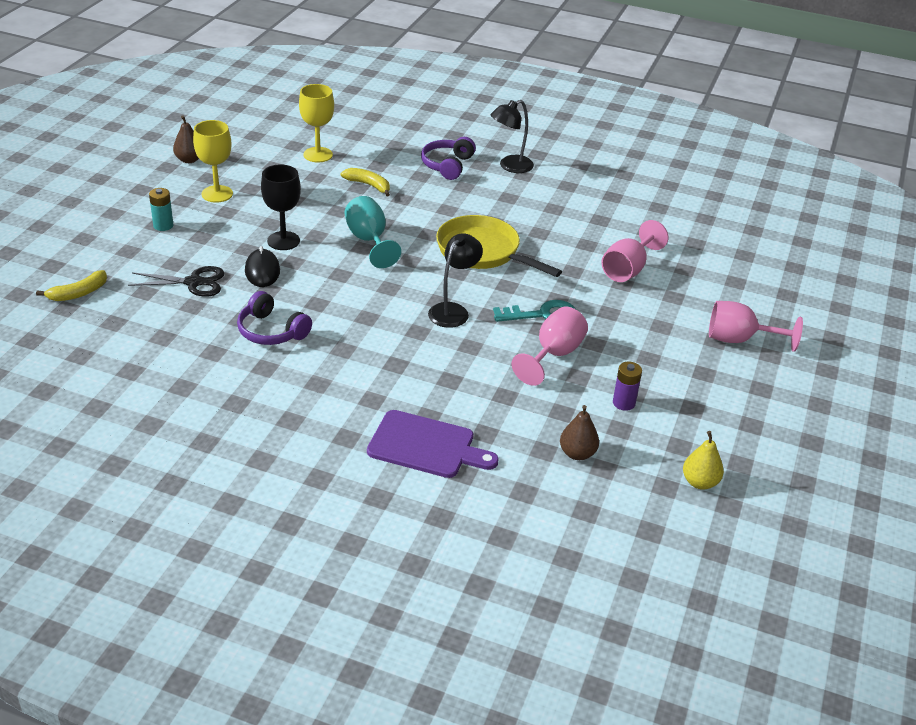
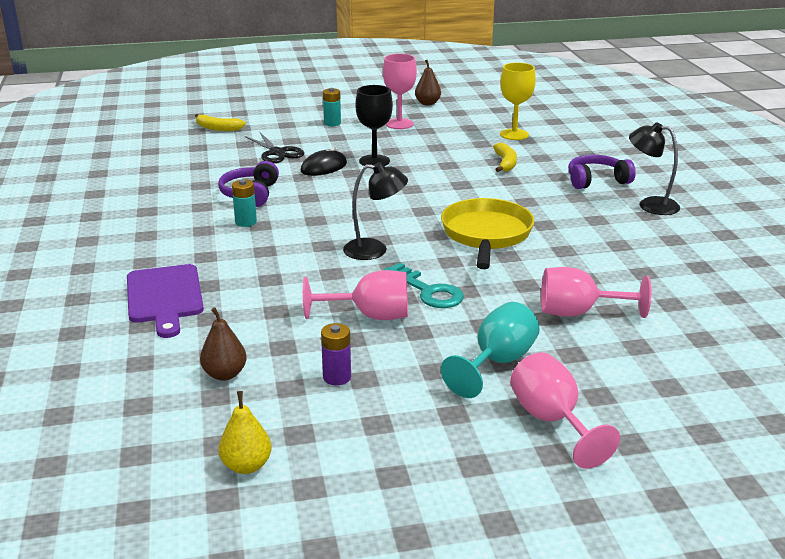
camera: 60 degrees right, 10 degrees down
yellow goblet [193,120,233,203] -> pink goblet [383,54,417,129]
turquoise goblet [345,196,401,268] -> turquoise goblet moved to [441,302,539,398]
none -> turquoise battery [232,179,257,227]

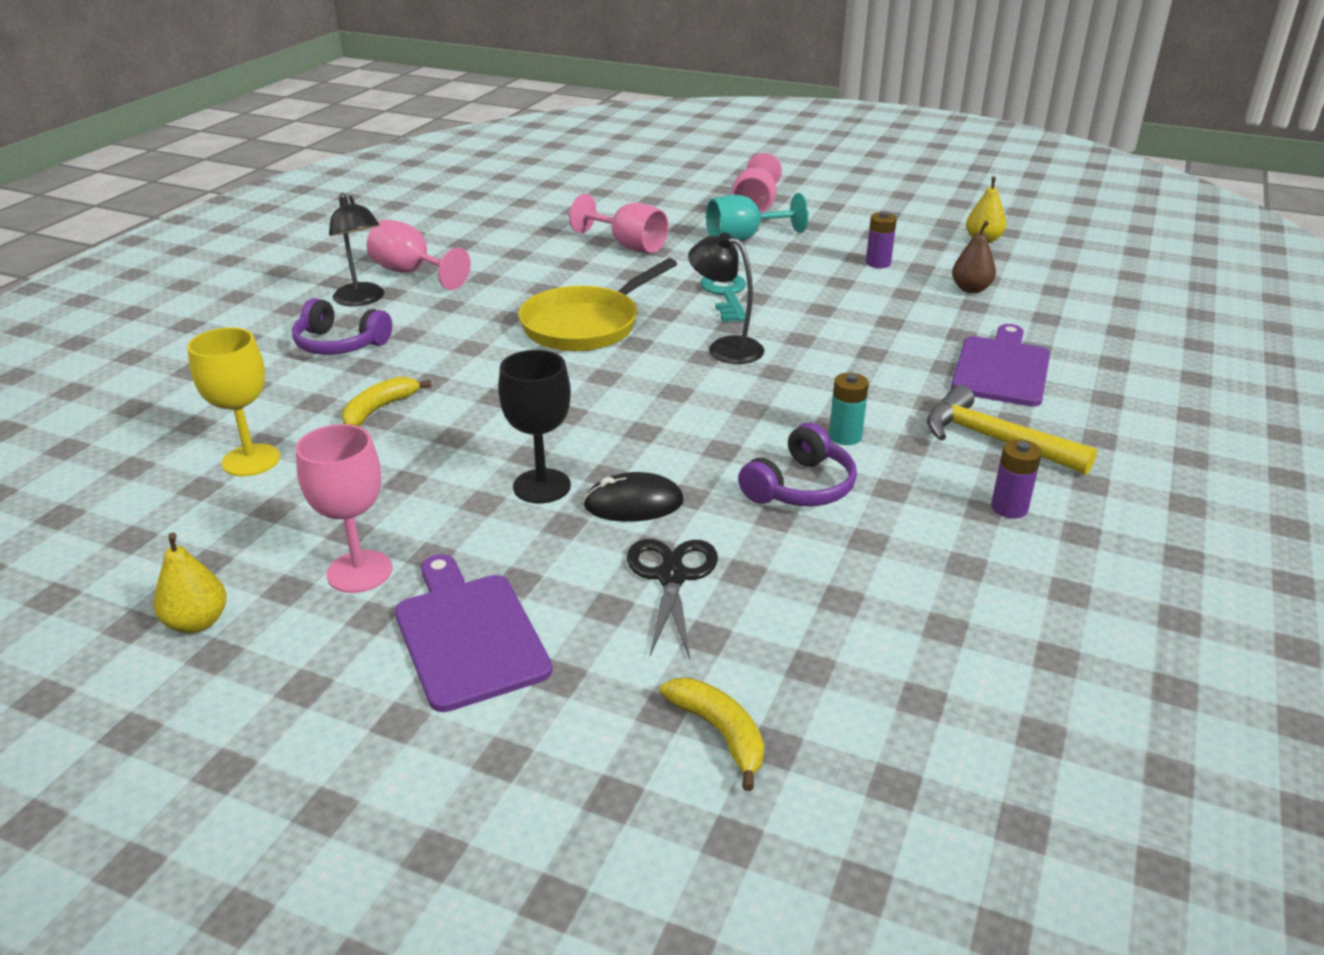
camera: 145 degrees left, 5 degrees up
pink goblet [303,270,408,320] -> pink goblet moved to [367,219,471,290]
turquoise battery [323,88,341,126] -> purple cutting board [395,554,552,712]
brown pear [415,60,441,106] -> yellow pear [153,532,227,633]
none -> yellow hammer [927,385,1097,475]
none -> purple battery [991,439,1042,519]

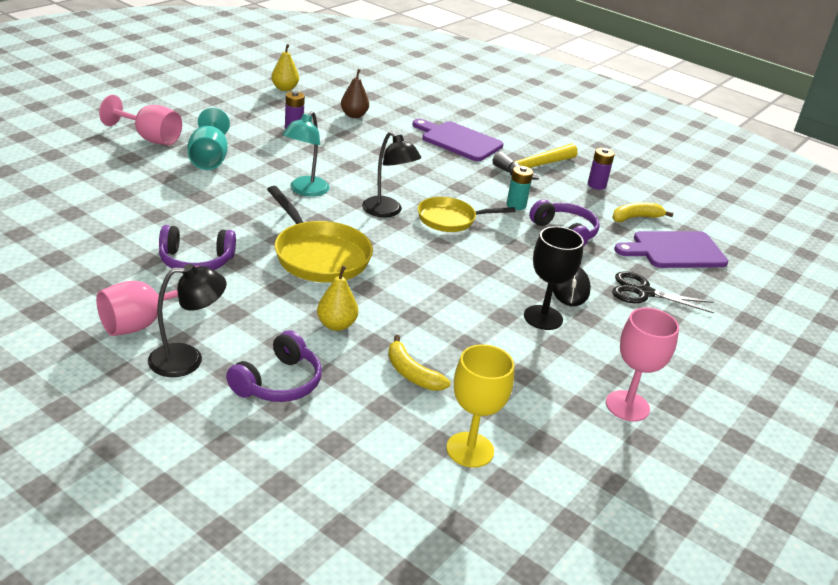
camera: 80 degrees left, 0 degrees up
yellow pear [153,532,227,633] -> yellow pear moved to [317,266,358,331]
purple cutting board [395,554,552,712] -> purple cutting board moved to [614,231,728,268]
pink goblet [569,194,669,253] -> none
yellow banana [660,678,764,791] -> yellow banana moved to [612,202,674,222]
black lamp [688,232,765,364] -> black lamp turned 90 degrees counterclockwise [362,131,421,217]
turquoise key [700,275,746,322] -> turquoise lamp [282,111,330,197]
none -> purple headphones [159,225,236,270]
none -> yellow pan [418,197,516,232]

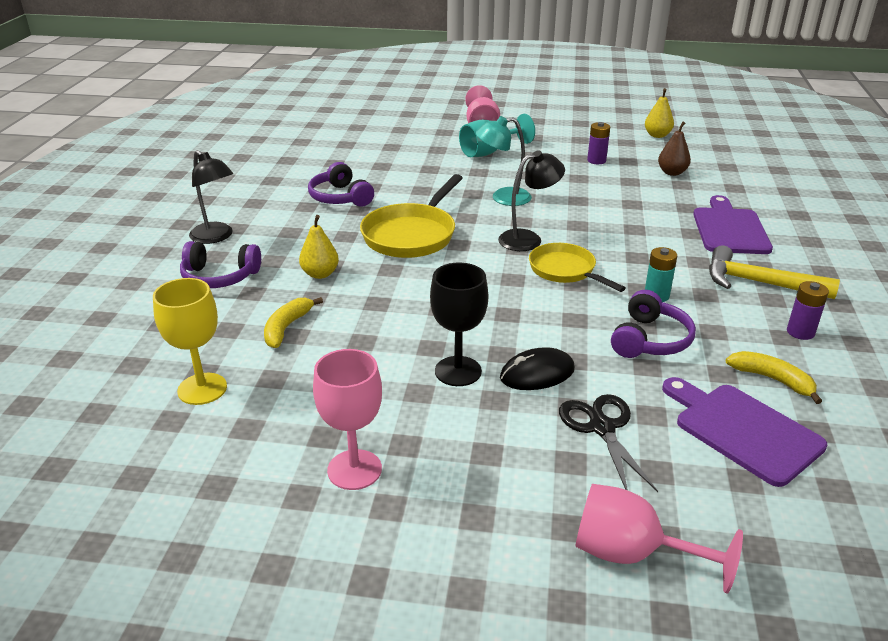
camera: 65 degrees right, 0 degrees up
pink goblet [96,266,210,336] -> pink goblet moved to [575,484,743,594]
black lamp [362,131,421,217] -> black lamp turned 135 degrees counterclockwise [498,150,565,251]

